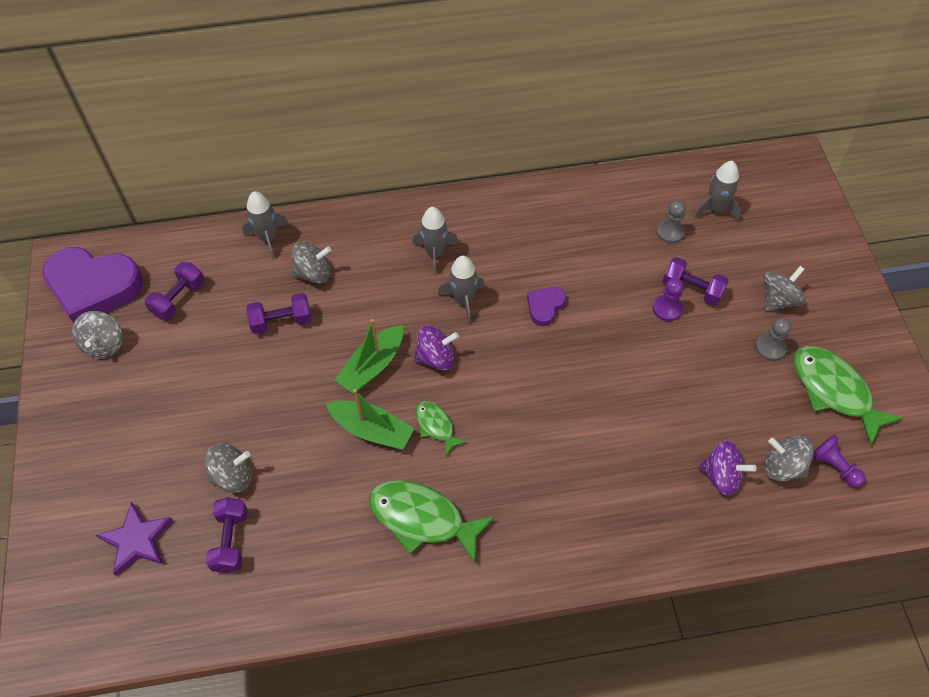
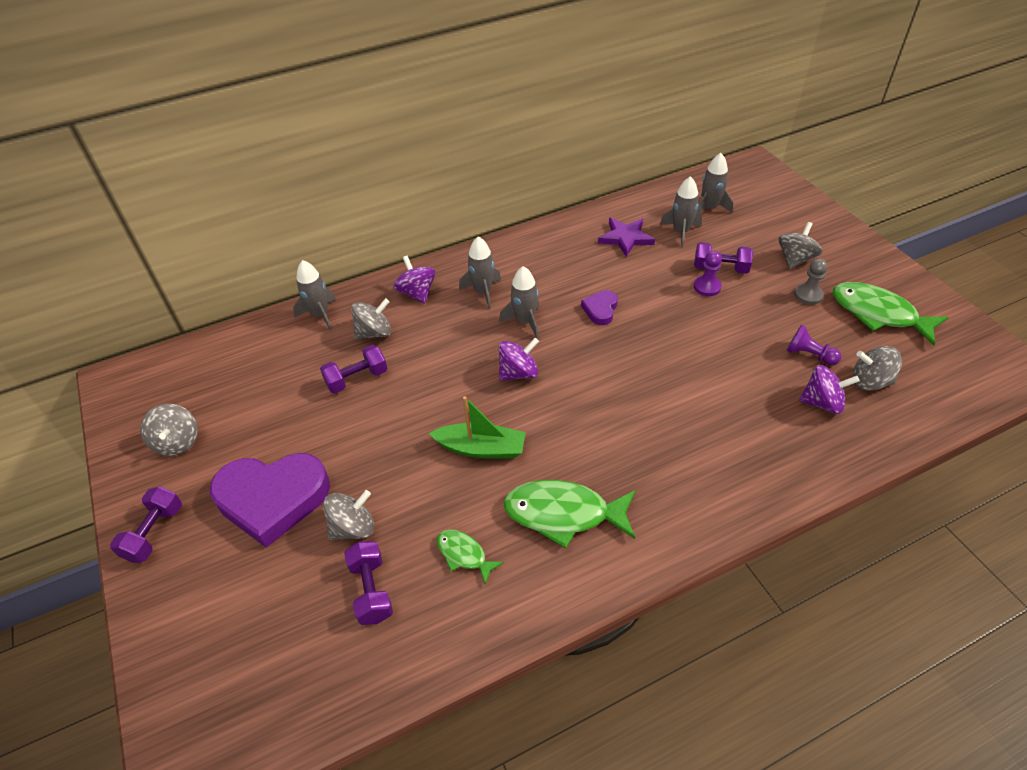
camera: 15 degrees left, 10 degrees down
purple heart [42,247,143,323] -> purple heart moved to [210,453,330,548]
purple star [96,502,173,576] -> purple star moved to [598,218,655,257]
purple dumbbell [145,262,204,320] -> purple dumbbell moved to [110,487,182,563]
green boat [335,319,403,393] -> none
green fish [416,401,467,456] -> green fish moved to [437,530,504,585]
grey pawn [656,200,686,244] -> grey rocket [660,176,702,247]
purple pawn [813,435,866,488] -> purple pawn moved to [786,325,841,365]
none -> purple spinning top [393,256,436,304]

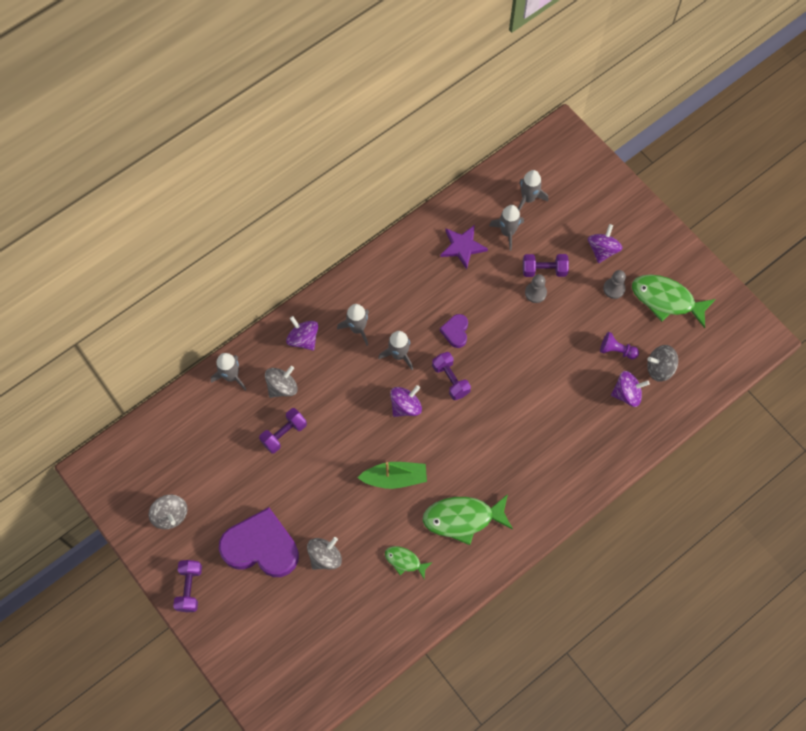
camera: 15 degrees left, 20 degrees up
purple heart [210,453,330,548] -> purple heart turned 150 degrees counterclockwise [219,507,299,577]
purple dumbbell [344,542,393,625] -> purple dumbbell moved to [432,352,471,400]
purple pawn [694,251,722,296] -> grey pawn [525,274,547,303]
grey spinning top [778,222,822,269] -> purple spinning top [588,224,623,263]

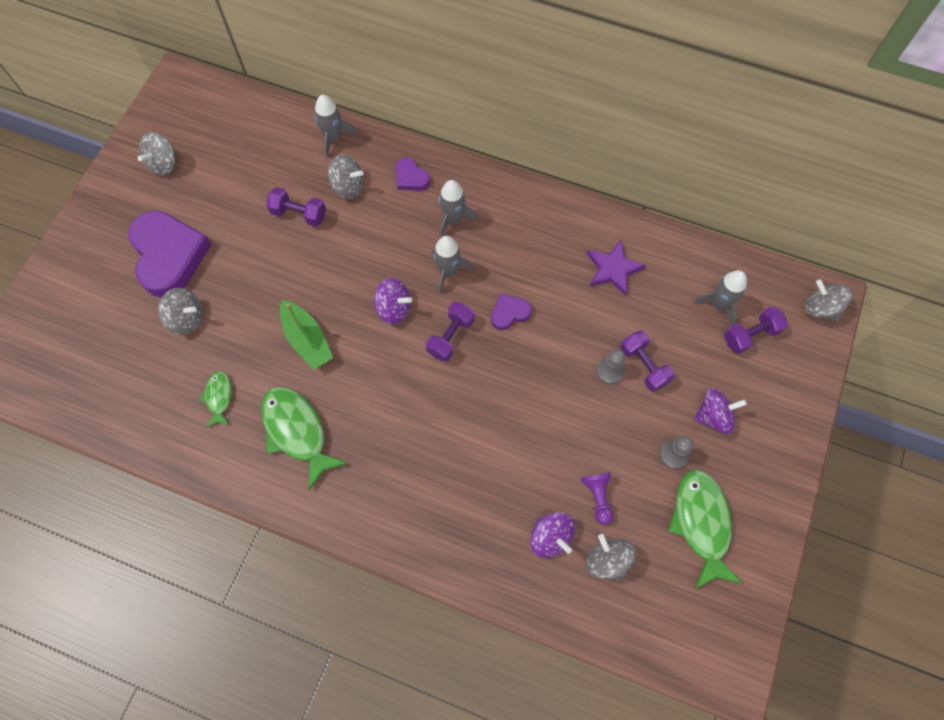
camera: 60 degrees right, 0 degrees up
purple dumbbell [173,560,202,612] -> purple dumbbell moved to [724,306,788,354]
purple spinning top [286,316,318,351] -> purple heart [396,157,430,191]
grey rocket [489,205,524,251] -> none
none -> grey spinning top [804,279,852,322]

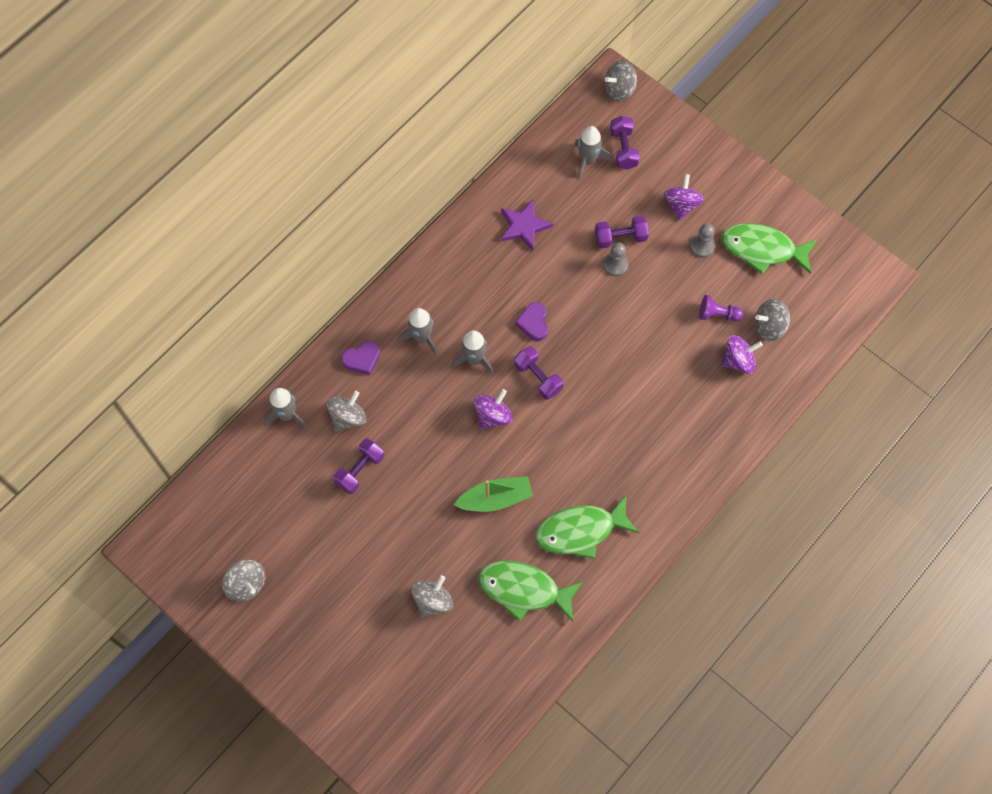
camera: 70 degrees left, 0 degrees up
purple heart [128,211,212,298] -> none
green fish [199,371,232,427] -> green fish [479,561,583,621], size x1.88

